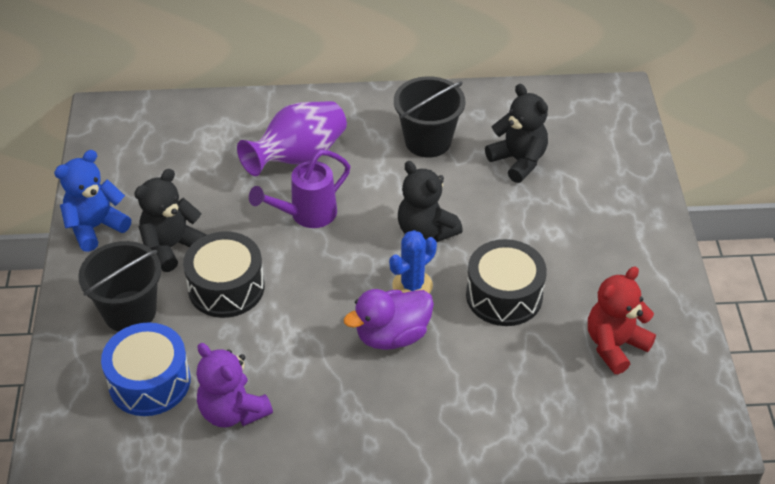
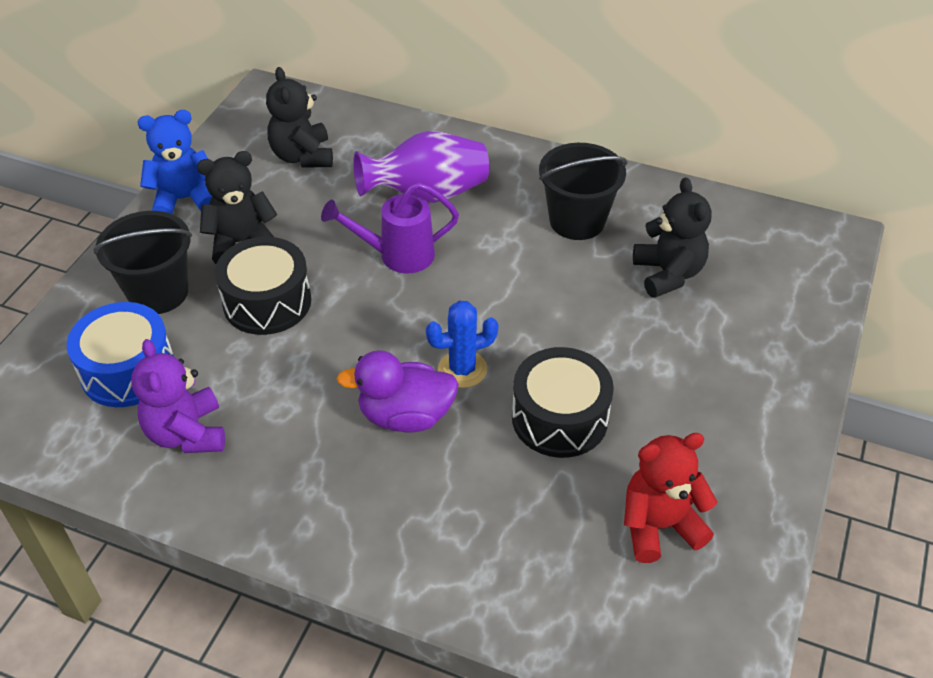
camera: 25 degrees right, 0 degrees up
black teddy bear [398,161,463,242] -> black teddy bear moved to [266,67,333,168]

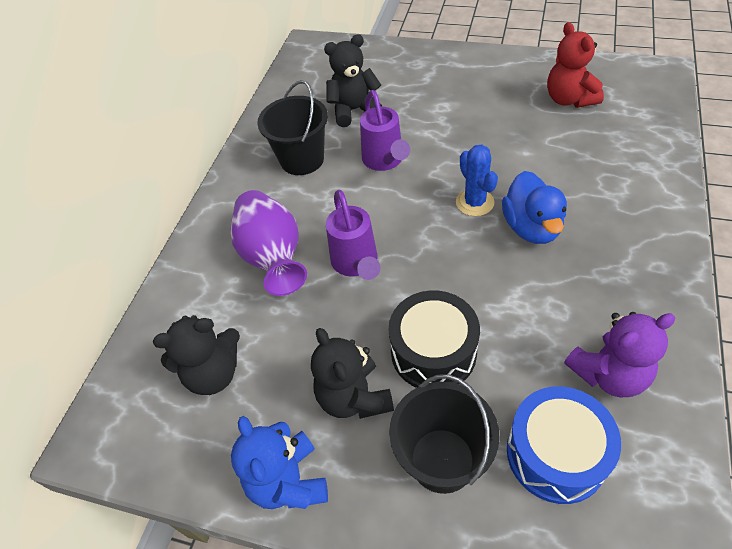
camera: 90 degrees left, 5 degrees up
purple duck [336,350,459,433] -> blue duck [502,171,567,244]
black drum [512,347,614,458] -> none
none -> purple watering can [360,90,410,171]

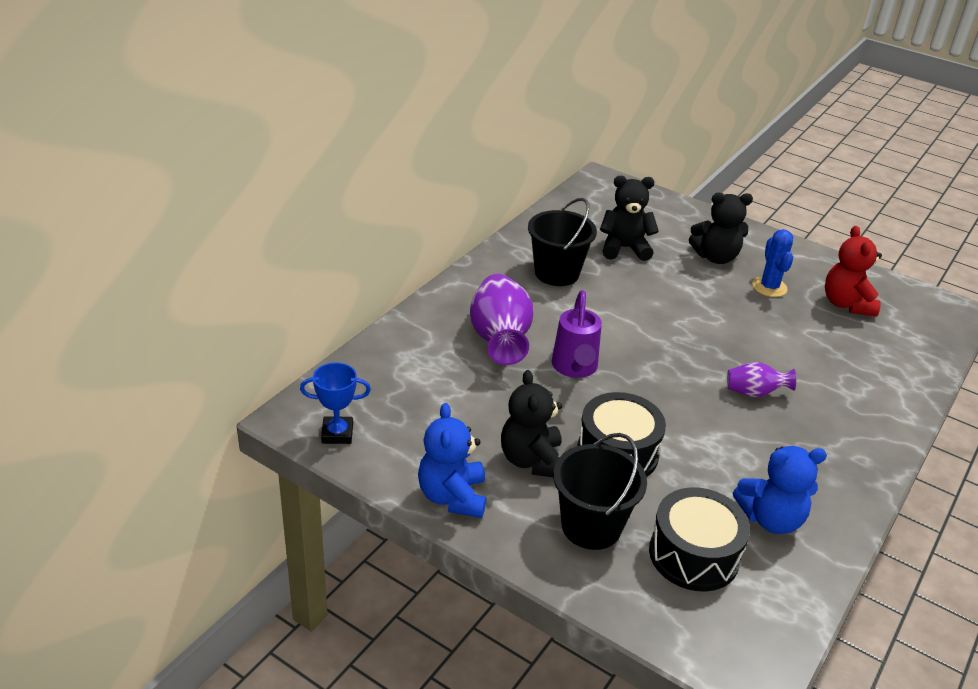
camera: 10 degrees right, 15 degrees down
black teddy bear [153,315,240,395] -> black teddy bear moved to [689,193,753,264]
purple watering can [360,90,410,171] -> none
blue cactus [456,145,498,216] -> blue cactus moved to [752,229,793,297]
blue duck [502,171,567,244] -> purple vase [727,362,796,397]
blue drum [507,386,621,504] -> black drum [649,487,750,591]
purple teddy bear [564,312,676,397] -> blue teddy bear [733,446,827,534]
none -> blue trophy [300,362,371,444]

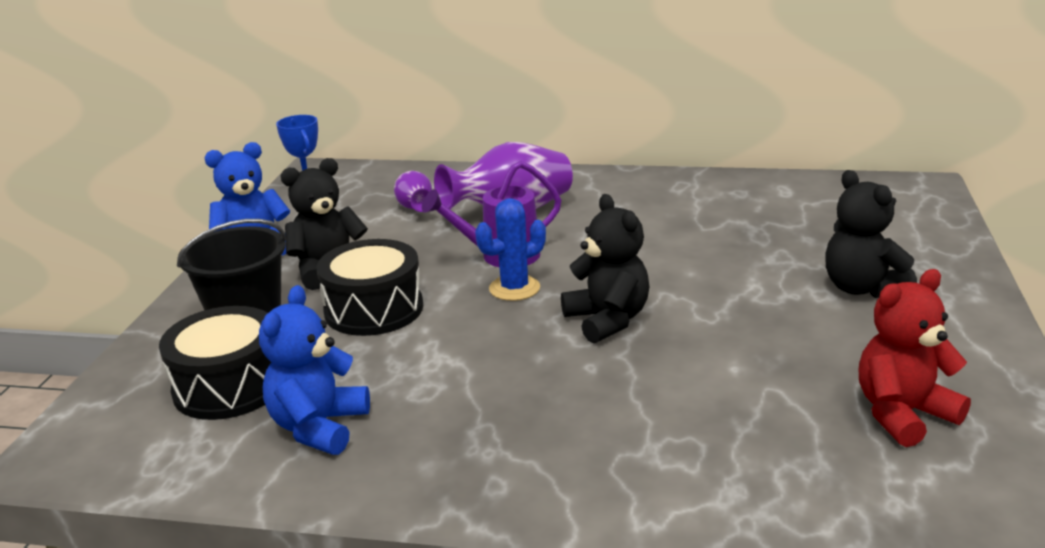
camera: 70 degrees right, 10 degrees down
black bucket [528,198,597,286] -> none
black teddy bear [600,176,659,261] -> black teddy bear moved to [561,194,649,344]
purple vase [727,362,796,397] -> purple vase moved to [394,171,432,212]
blue teddy bear [733,446,827,534] -> blue teddy bear turned 45 degrees clockwise [259,285,370,455]
blue cactus [752,229,793,297] -> blue cactus moved to [475,198,546,301]

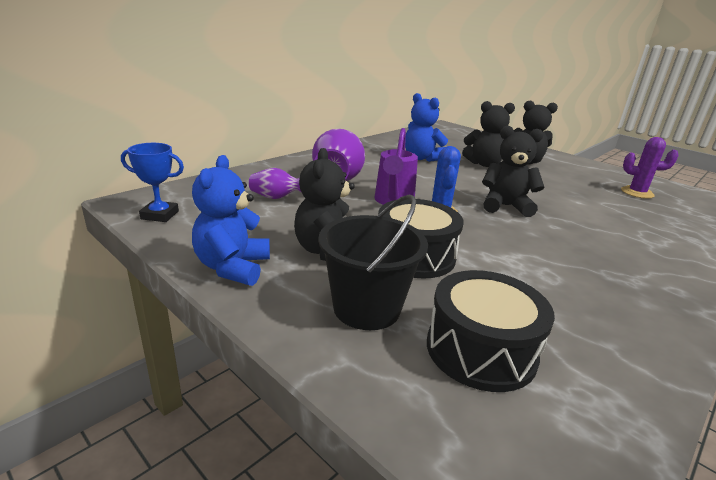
camera: 60 degrees left, 0 degrees up
blue teddy bear [259,285,370,455] -> blue teddy bear moved to [405,93,448,162]
red teddy bear [859,269,971,447] -> purple cactus [621,137,679,199]
none -> black teddy bear [462,101,515,167]

